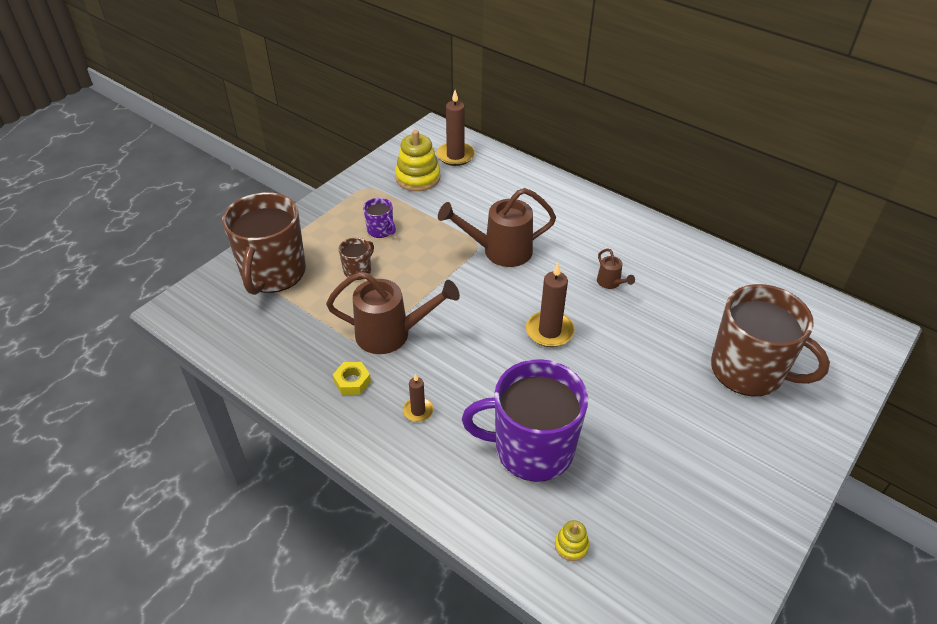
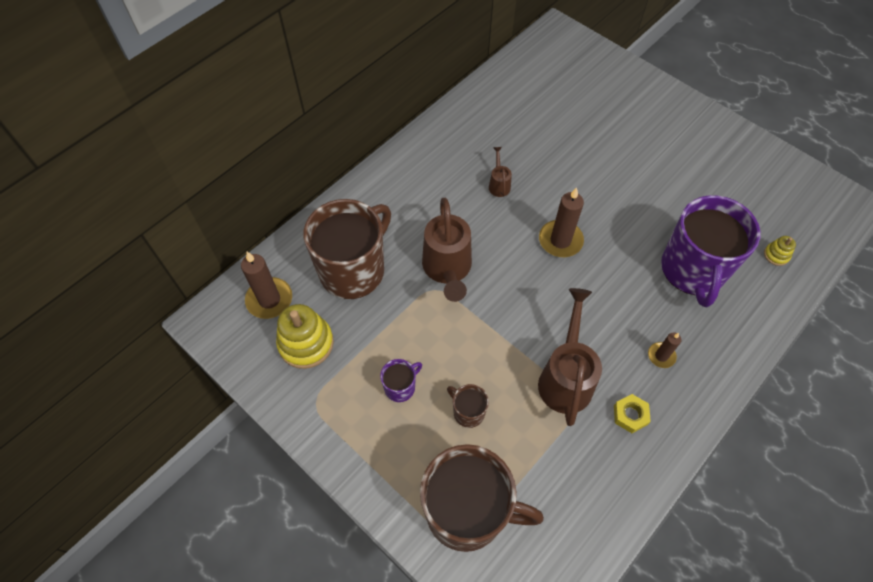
camera: 85 degrees left, 15 degrees up
brown watering can [597,249,635,289] -> brown watering can turned 75 degrees counterclockwise [489,147,512,197]
brown mug [711,284,830,397] -> brown mug moved to [303,199,391,299]

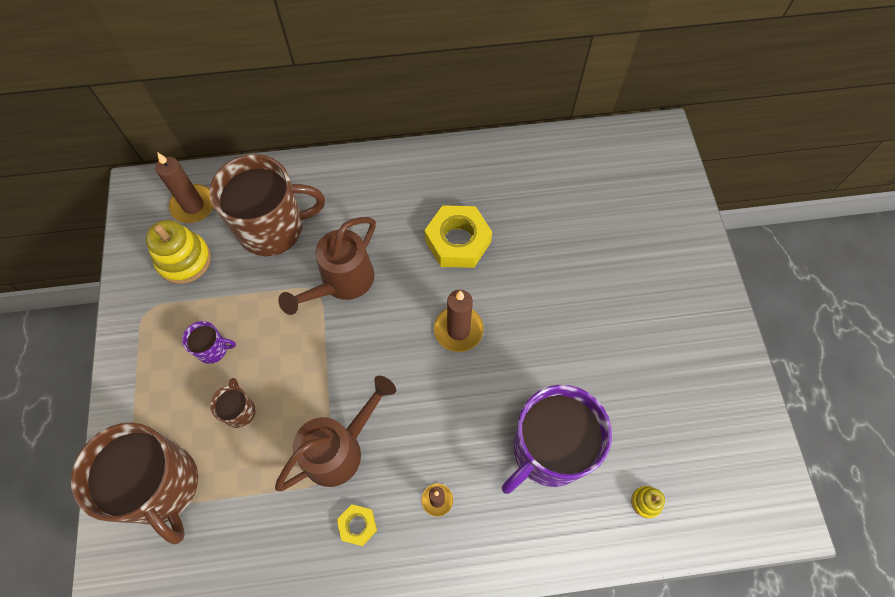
camera: 40 degrees right, 5 degrees up
brown watering can [489,147,512,197] -> yellow nut [424,205,492,268]

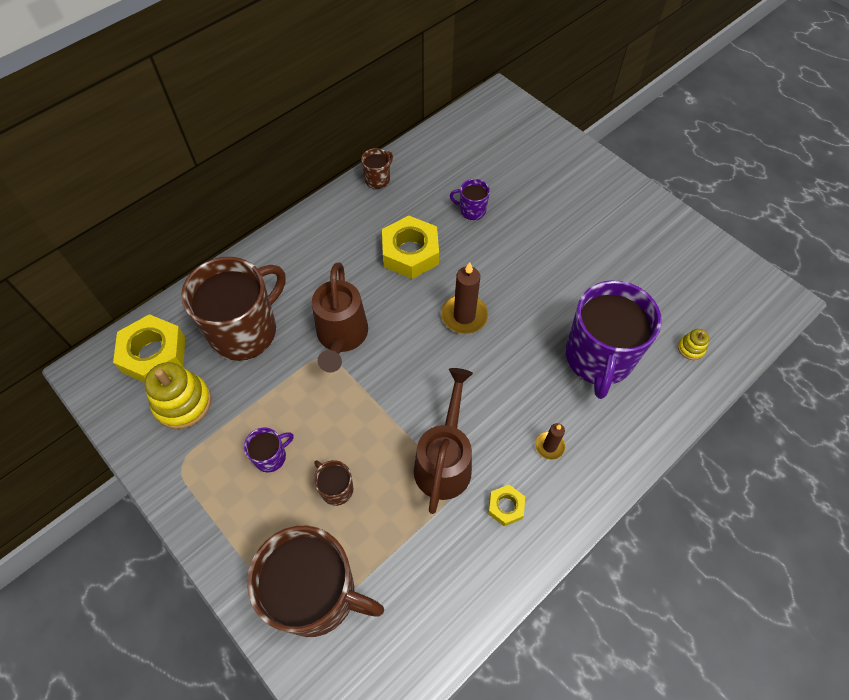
camera: 35 degrees left, 5 degrees down
brown candle [155,152,214,223] -> yellow nut [113,314,185,383]
none -> brown mug [361,148,393,189]
none -> purple mug [450,179,490,220]

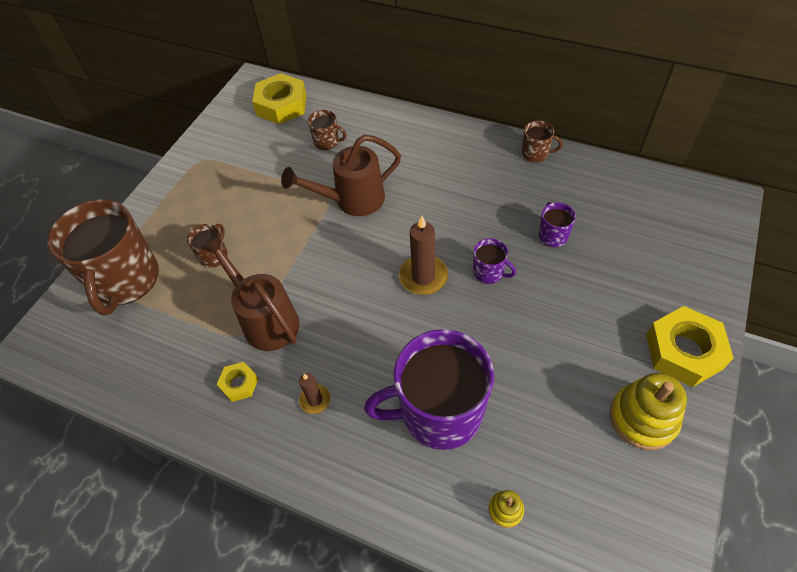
camera: 70 degrees right, 5 degrees down
yellow stacking toy [144,362,211,429] -> yellow stacking toy moved to [610,373,687,450]
brown mug [181,257,286,361] -> brown mug [308,110,346,150], size x0.43
purple mug [244,428,294,472] -> purple mug moved to [473,238,516,284]
yellow nut [382,215,439,279] -> yellow nut moved to [646,306,734,387]
brown watering can [414,368,473,514] -> brown watering can turned 120 degrees counterclockwise [201,235,299,351]

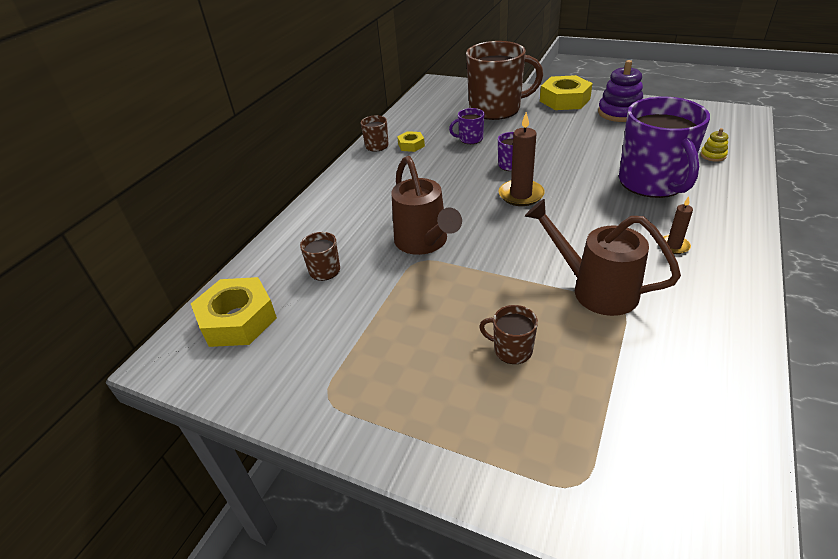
camera: 90 degrees left, 15 degrees down
brown mug [47,199,159,316] -> brown mug moved to [466,41,543,120]
brown watering can [201,235,299,351] -> brown watering can turned 75 degrees clockwise [525,199,681,316]
yellow nut [216,362,258,402] -> yellow nut moved to [397,131,425,152]
yellow stacking toy [610,373,687,450] -> purple stacking toy [598,60,643,122]

